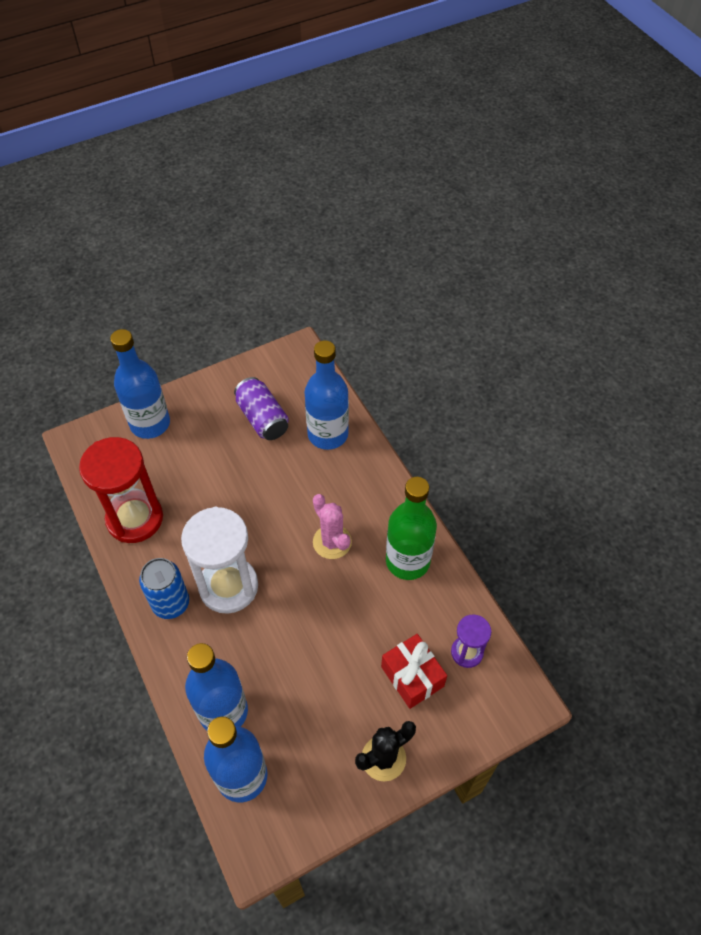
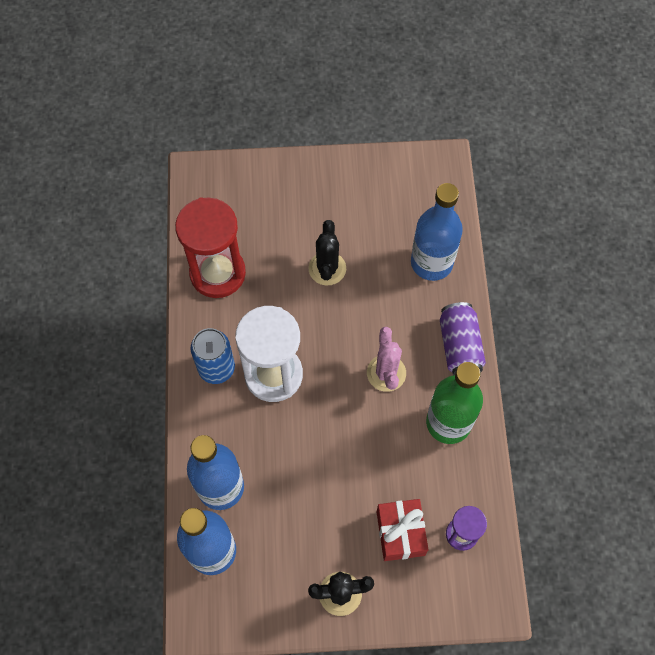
camera: 25 degrees right, 10 degrees up
blue bottle [110,329,170,439] -> none
purple can [234,377,289,440] -> purple can moved to [440,302,486,375]
none -> black cactus [308,220,346,286]

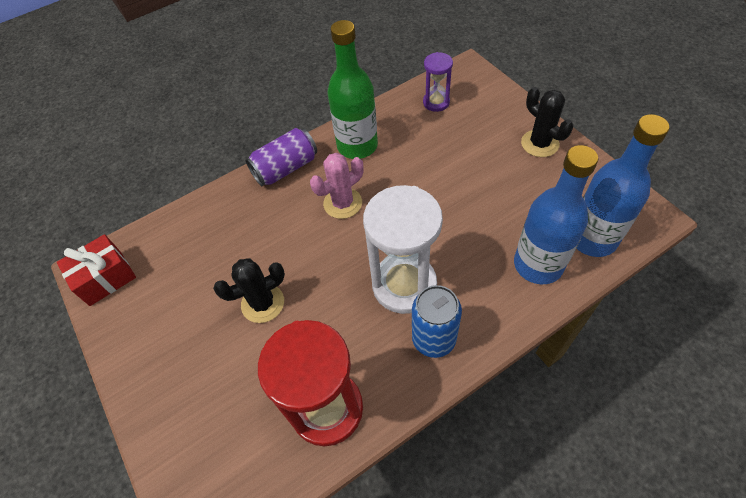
camera: 115 degrees left, 10 degrees down
red gift [377,499,429,561] -> red gift moved to [57,234,136,306]
blue bottle [411,183,463,281] -> none

